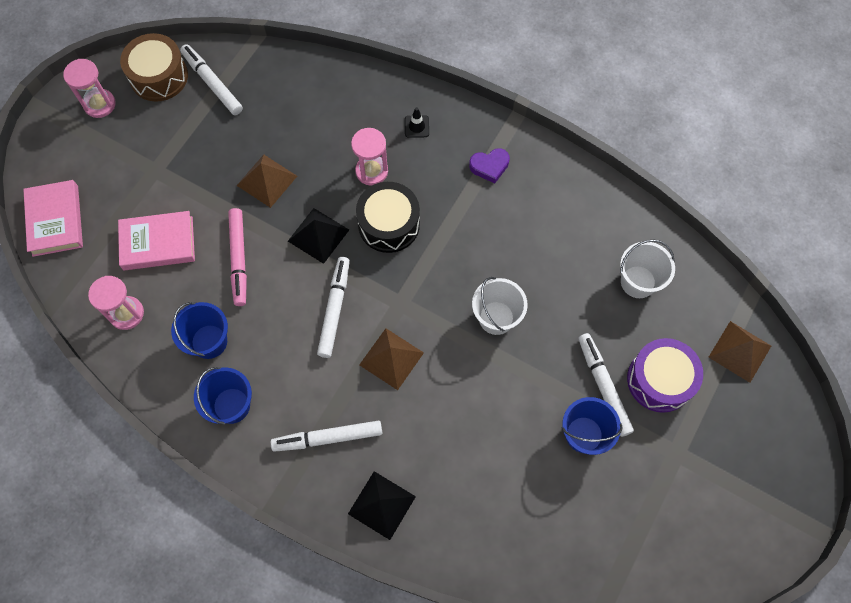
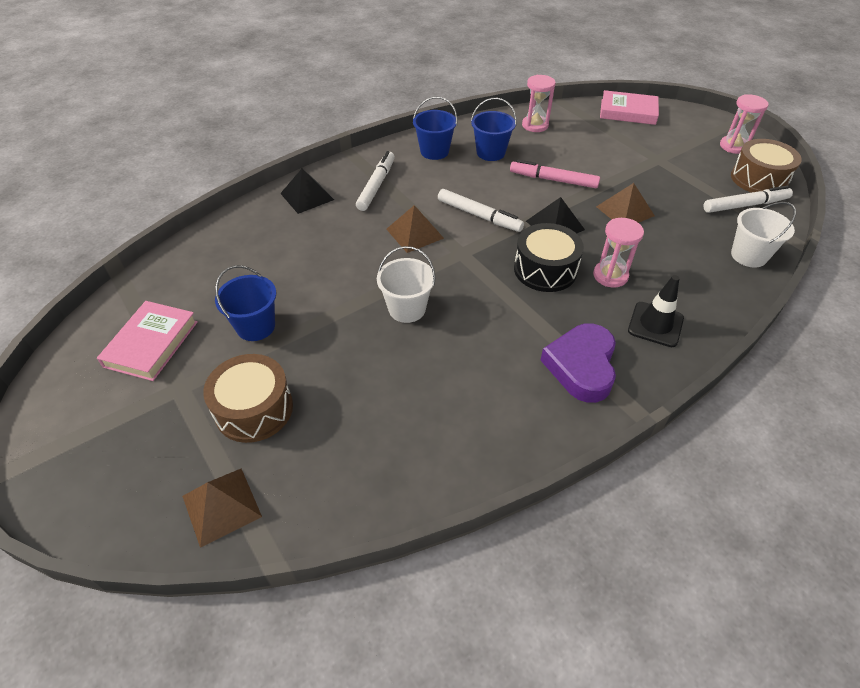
camera: 115 degrees right, 20 degrees down
pink book [118,211,195,270] -> pink book moved to [97,301,198,381]
black traffic cone [405,107,429,138] -> black traffic cone [628,275,684,347], size x1.71
purple heart [469,148,510,183] -> purple heart [540,323,616,403], size x1.76
white marker [578,333,634,437] -> none
white bucket [620,240,675,298] -> white bucket moved to [731,202,796,268]
purple drum [627,338,703,413] -> brown drum [203,354,293,443]

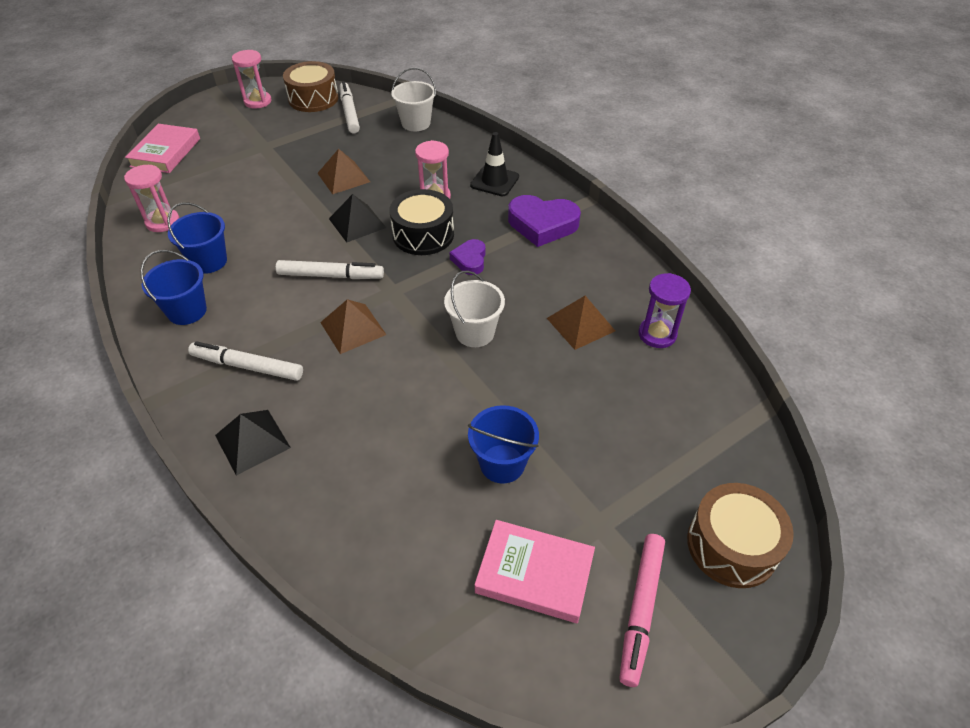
camera: 90 degrees left, 0 degrees up
brown pyramid [182,469,262,548] -> brown pyramid moved to [547,296,615,350]
brown drum [203,354,293,443] -> brown drum moved to [687,483,794,588]
white marker [438,189,524,232] -> white marker turned 60 degrees clockwise [276,260,384,279]
pink marker [510,160,600,188] -> pink marker moved to [619,534,665,687]
none -> purple heart [449,239,485,275]
none -> purple hourglass [638,273,691,348]

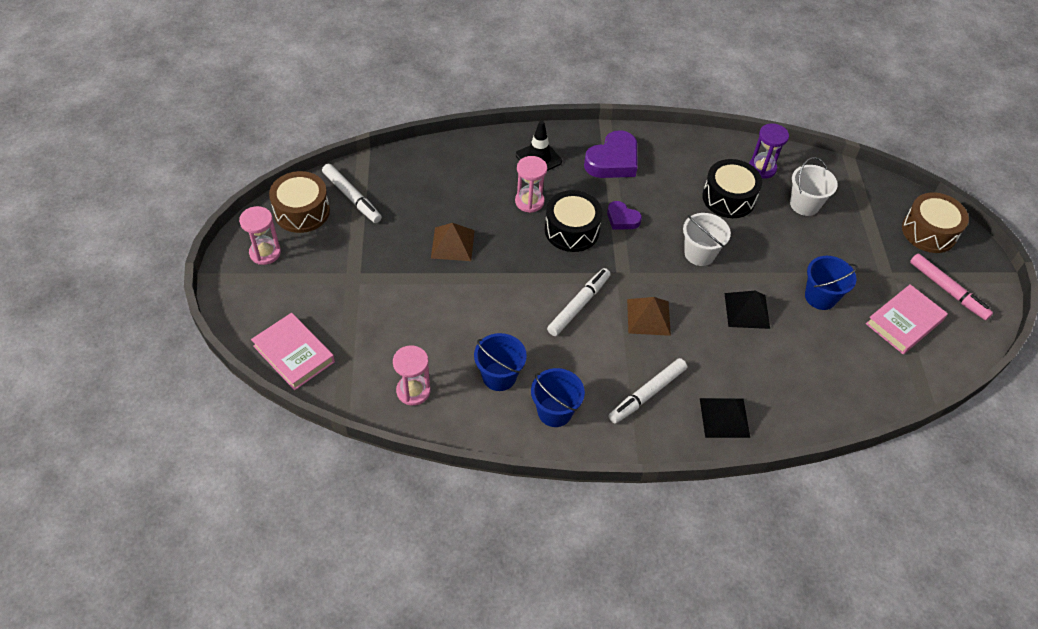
camera: 60 degrees left, 5 degrees up
black pyramid [329,194,386,243] -> black pyramid moved to [725,291,770,329]
white marker [339,81,360,133] -> white marker turned 150 degrees counterclockwise [322,164,382,223]
white bucket [391,68,436,131] -> white bucket moved to [790,157,838,216]
brown pyramid [547,296,615,350] -> black drum [702,159,762,218]

